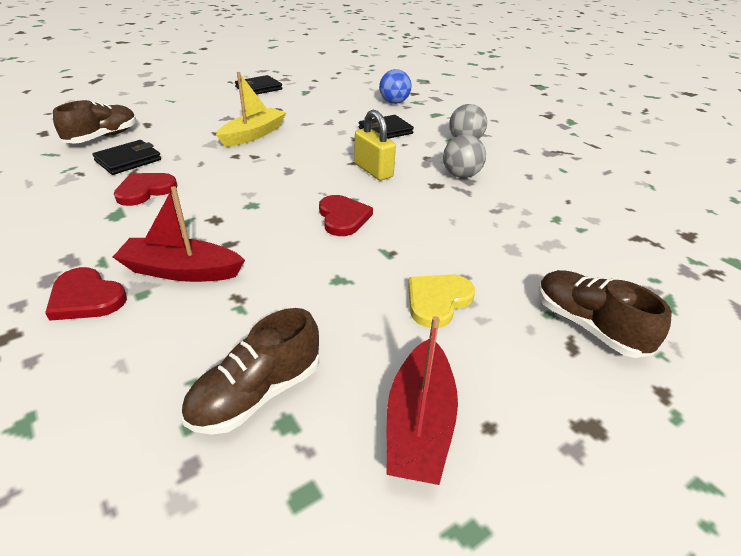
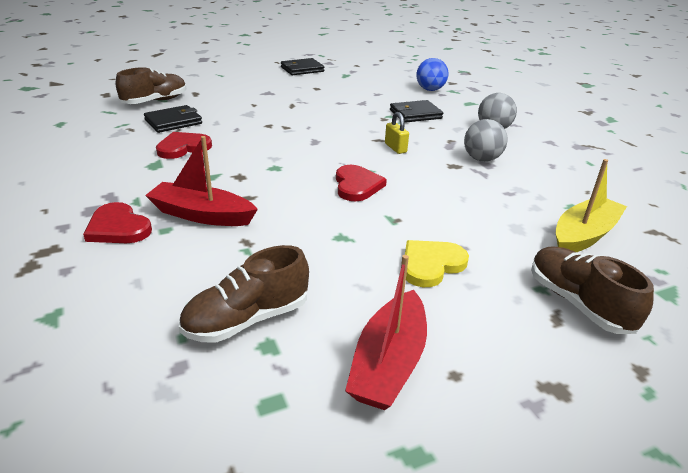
camera: 10 degrees right, 5 degrees down
yellow boat [216,72,286,147] -> yellow boat moved to [556,159,627,252]
yellow padlock [354,110,396,181] -> yellow padlock [385,112,409,154], size x0.63

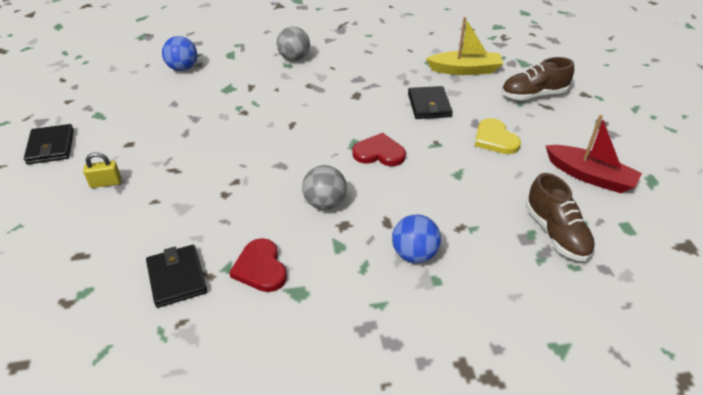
camera: 75 degrees left, 10 degrees up
red heart [83,202,152,243] -> none
brown shoe [116,67,186,104] -> none
red boat [145,136,258,226] -> blue ball [392,214,441,263]
yellow padlock [385,112,409,154] -> yellow padlock moved to [83,152,121,188]
black wallet [390,100,443,123] -> black wallet moved to [408,86,453,119]
grey ball [464,119,508,162] -> grey ball moved to [302,165,347,210]
yellow boat [556,159,627,252] -> yellow boat turned 120 degrees clockwise [426,17,503,75]

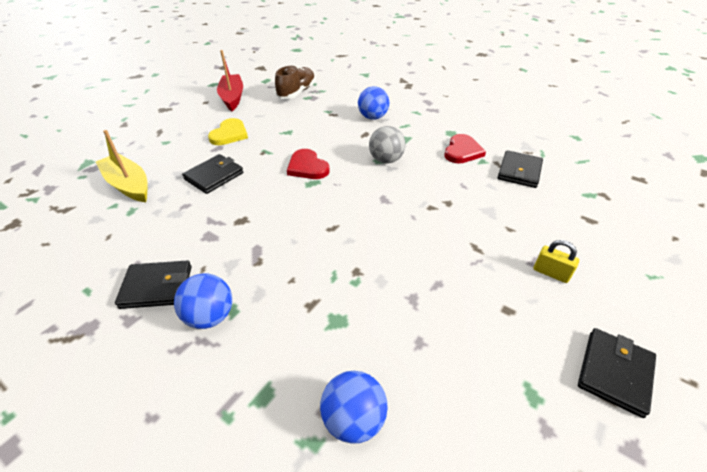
camera: 135 degrees left, 0 degrees up
grey ball [277,26,310,61] -> blue ball [174,273,232,329]
brown shoe [501,57,574,100] -> none
none -> black wallet [115,260,192,309]

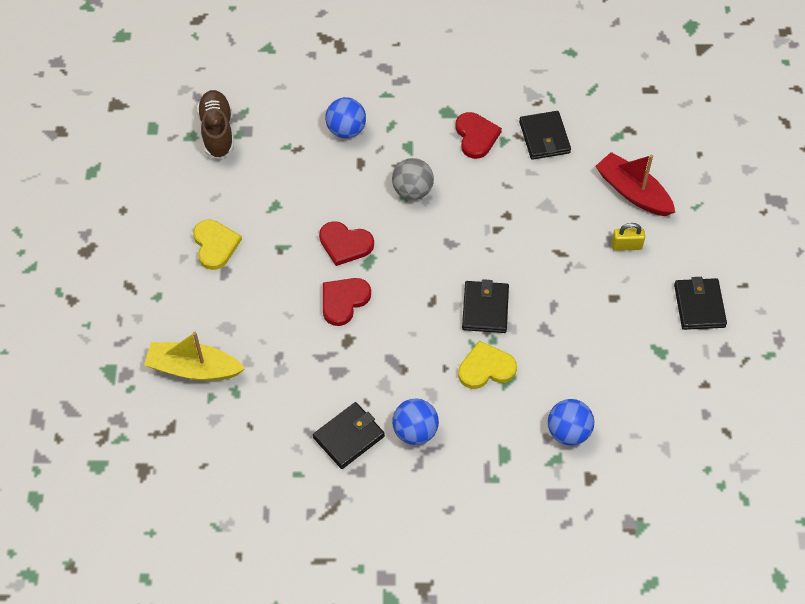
camera: 35 degrees left, 15 degrees up
black wallet [182,154,243,194] -> black wallet moved to [462,279,509,333]
red boat [217,50,243,111] -> red boat moved to [596,152,675,216]
none -> red heart [323,278,371,326]
none -> yellow heart [458,341,517,389]

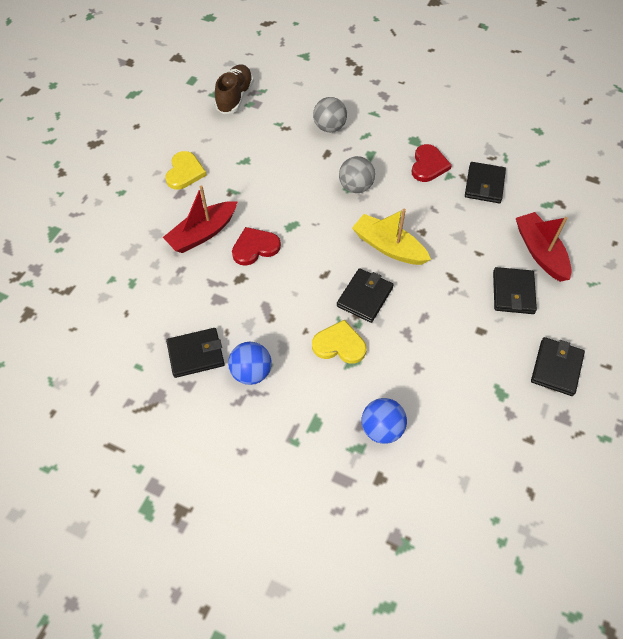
camera: 25 degrees right, 0 degrees up
yellow boat [144,332,245,381] -> yellow boat moved to [352,209,431,265]
red heart [319,221,374,266] -> none
blue ball [325,97,366,138] -> grey ball [313,97,347,132]
yellow padlock [611,223,645,251] -> black wallet [493,267,537,314]
none -> red boat [163,185,237,253]

